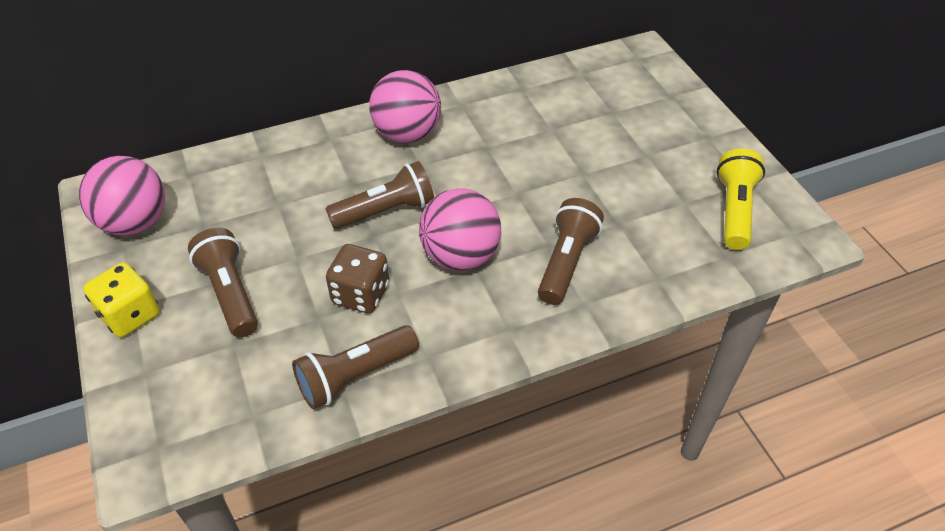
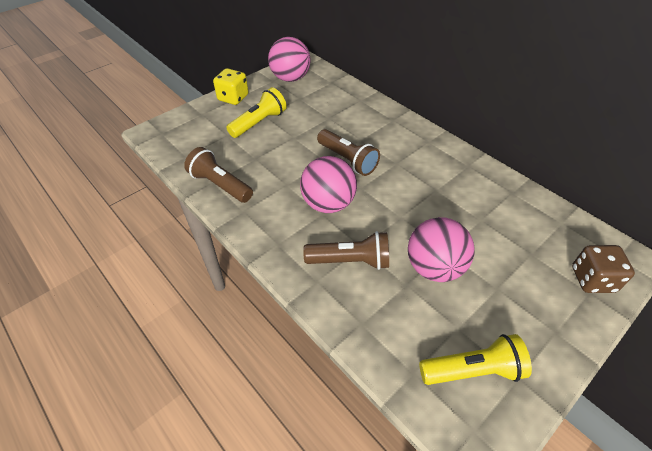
camera: 70 degrees right, 0 degrees up
brown flashlight [188,228,258,337] -> yellow flashlight [226,87,287,138]
brown dice [326,244,389,313] -> brown dice moved to [572,245,635,293]
pink ball [369,70,441,143] -> pink ball moved to [408,217,475,282]

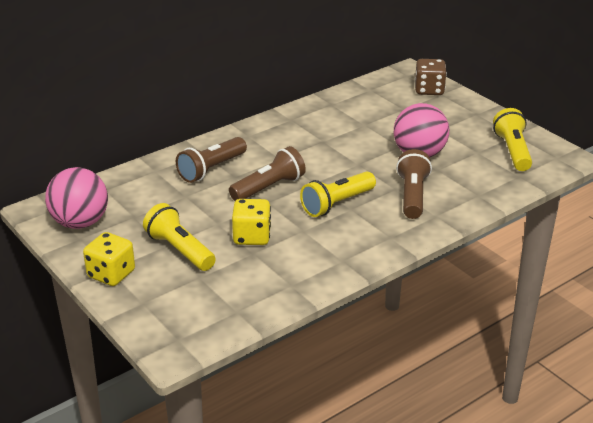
camera: 85 degrees left, 15 degrees down
brown flashlight [184,147,253,203] -> brown flashlight moved to [176,137,247,183]
pink ball [300,156,357,213] -> yellow flashlight [300,172,376,217]
none -> yellow dice [232,199,271,245]

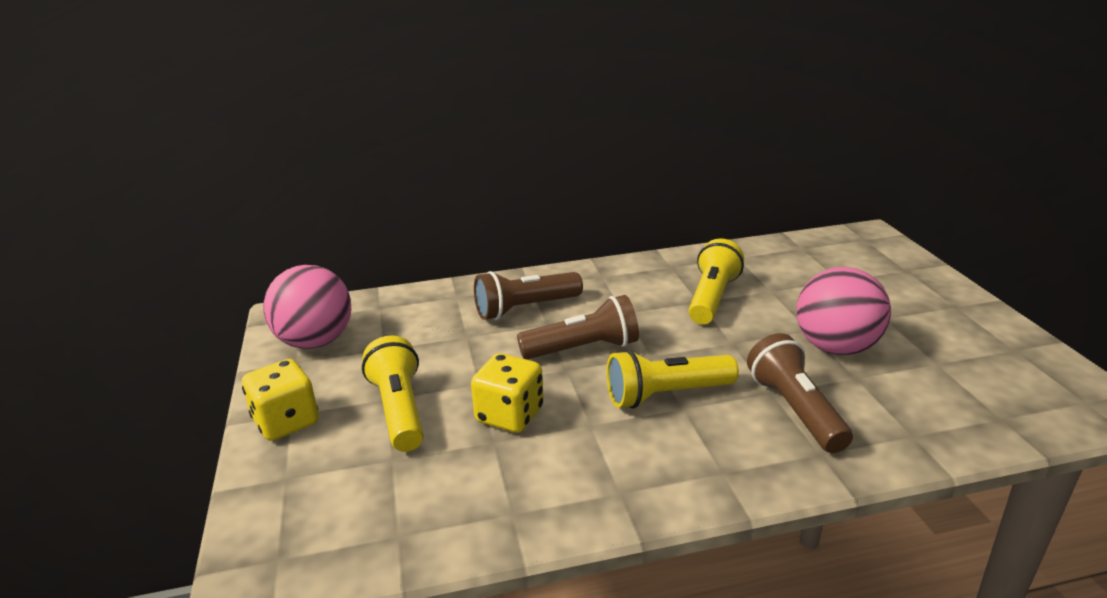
camera: 25 degrees right, 5 degrees down
brown flashlight [396,149,432,219] -> brown flashlight turned 45 degrees counterclockwise [747,333,853,453]
brown dice [415,59,447,95] -> none
yellow flashlight [493,108,532,171] -> yellow flashlight moved to [689,238,744,324]

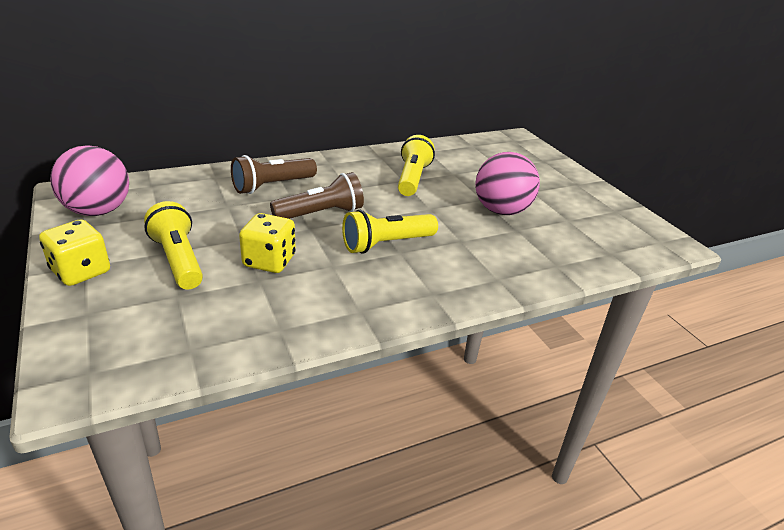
camera: 15 degrees left, 5 degrees up
brown flashlight [747,333,853,453] -> none

